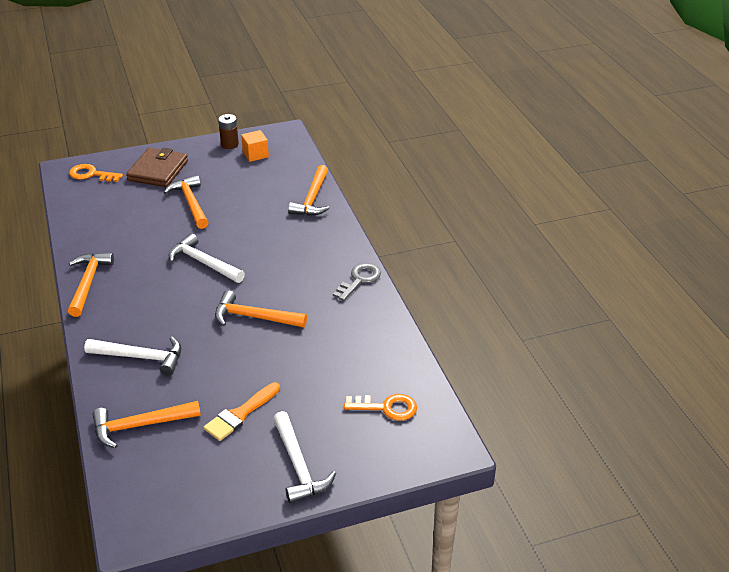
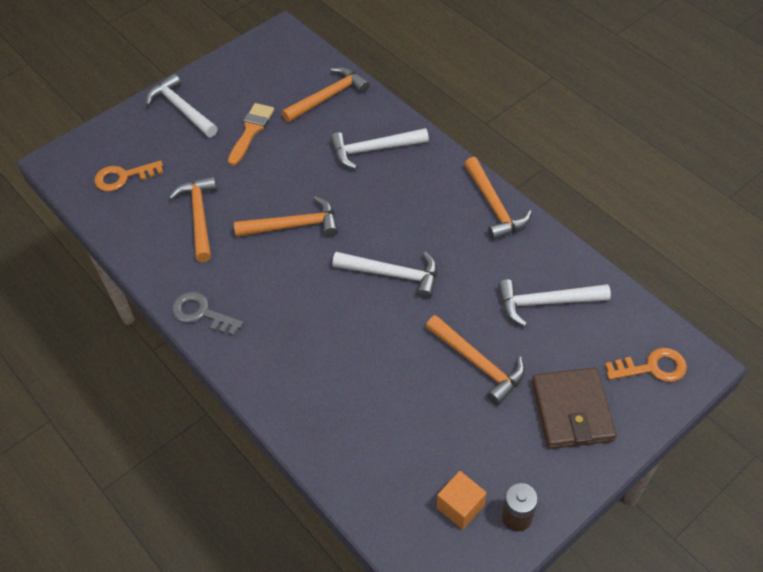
camera: 160 degrees right, 15 degrees up
orange hammer [288,165,329,216] -> orange hammer moved to [169,176,217,262]
grey key [333,263,381,301] -> grey key turned 105 degrees clockwise [172,292,243,336]
none -> white hammer [498,279,611,326]

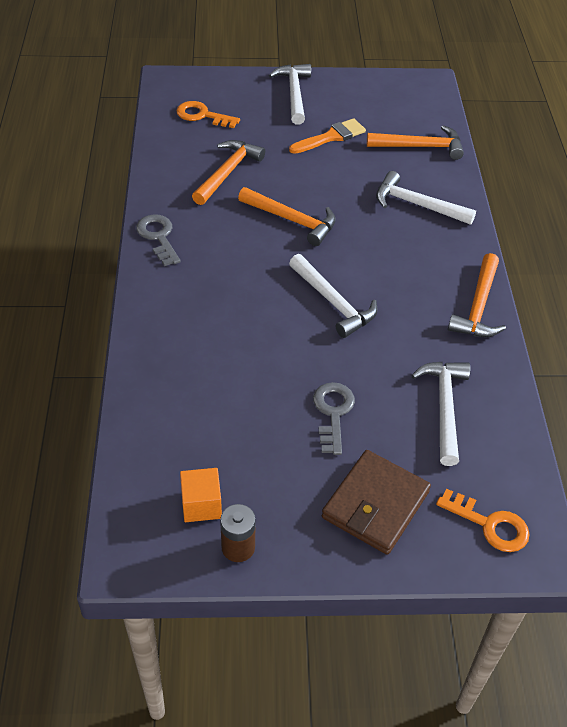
camera: 35 degrees right, 5 degrees down
orange hammer [426,315,525,405] -> grey key [313,382,355,455]
white hammer [498,279,611,326] -> white hammer turned 60 degrees clockwise [411,362,470,466]

